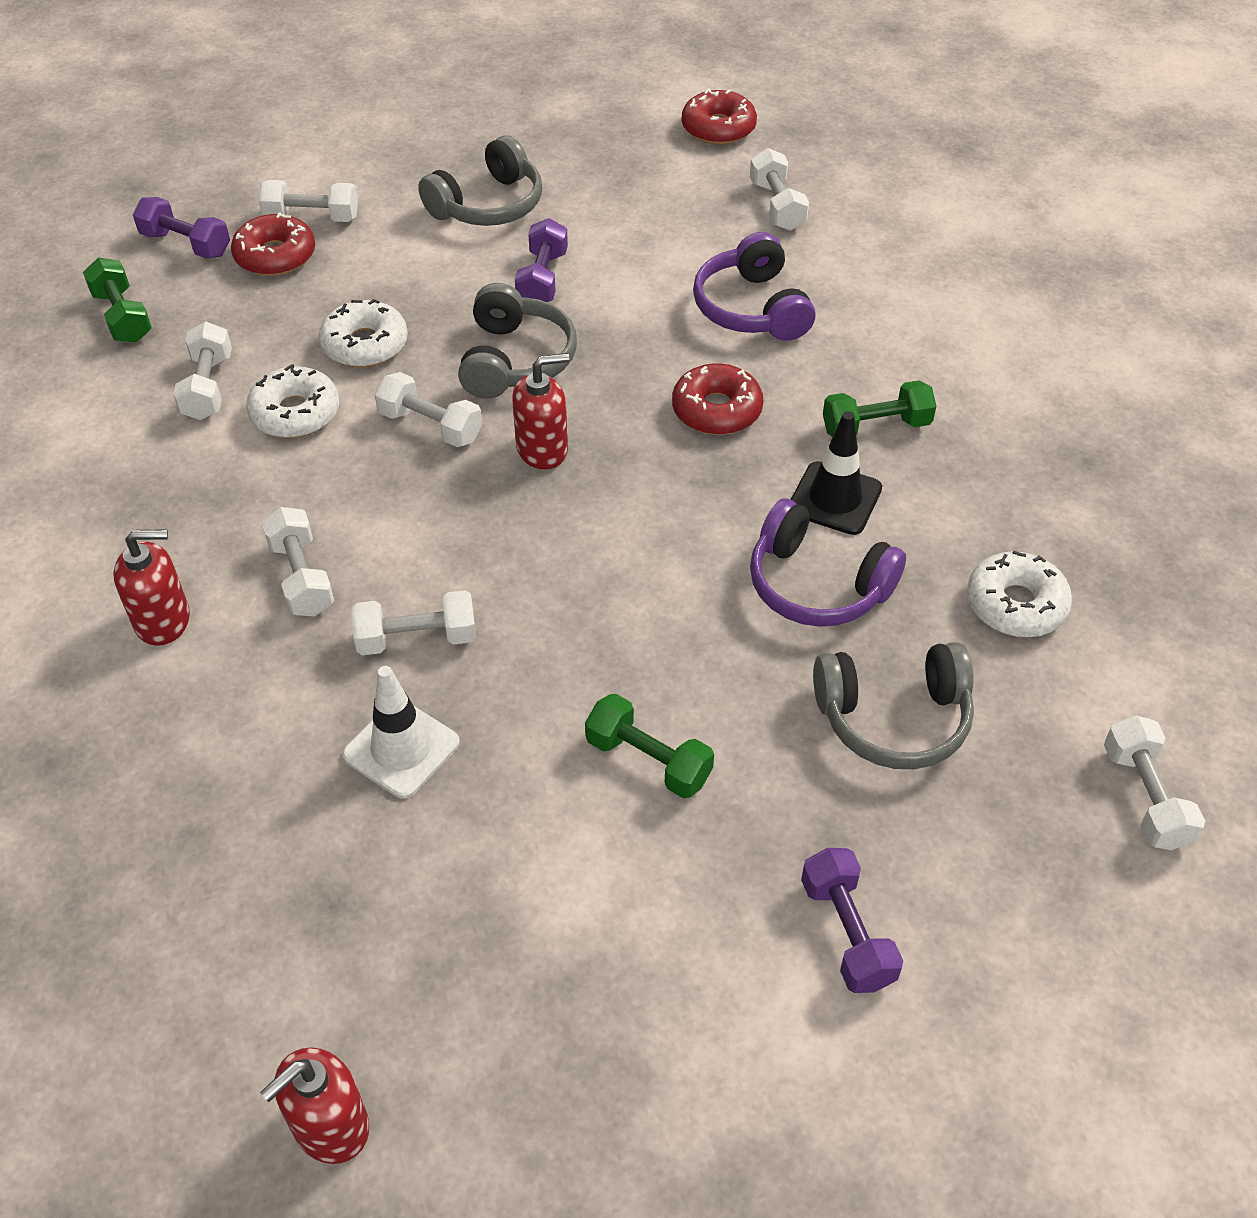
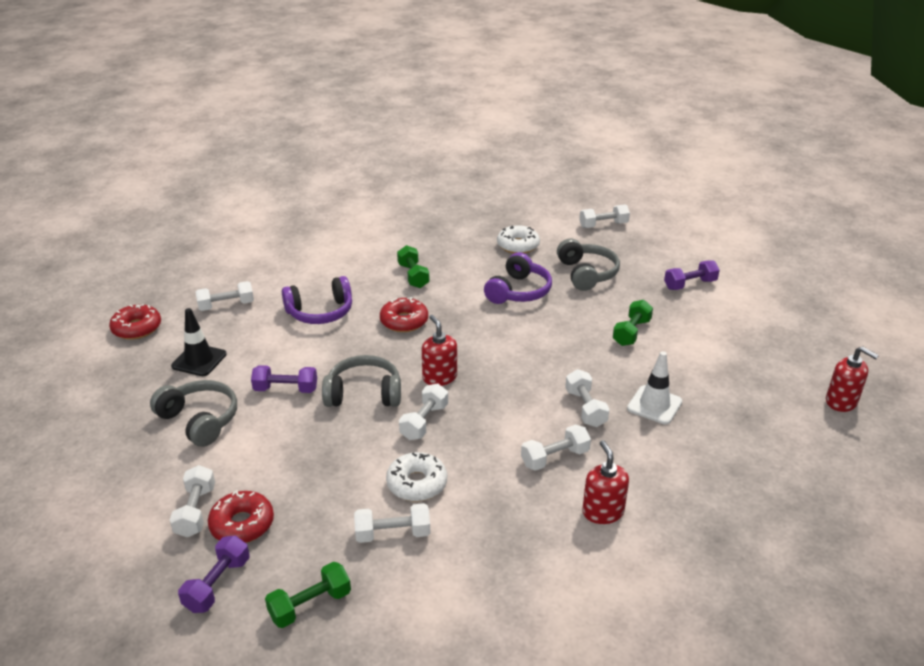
camera: 95 degrees left, 15 degrees down
white donut [319,299,408,368] -> none
black traffic cone [791,411,882,535] -> black traffic cone moved to [171,308,227,376]

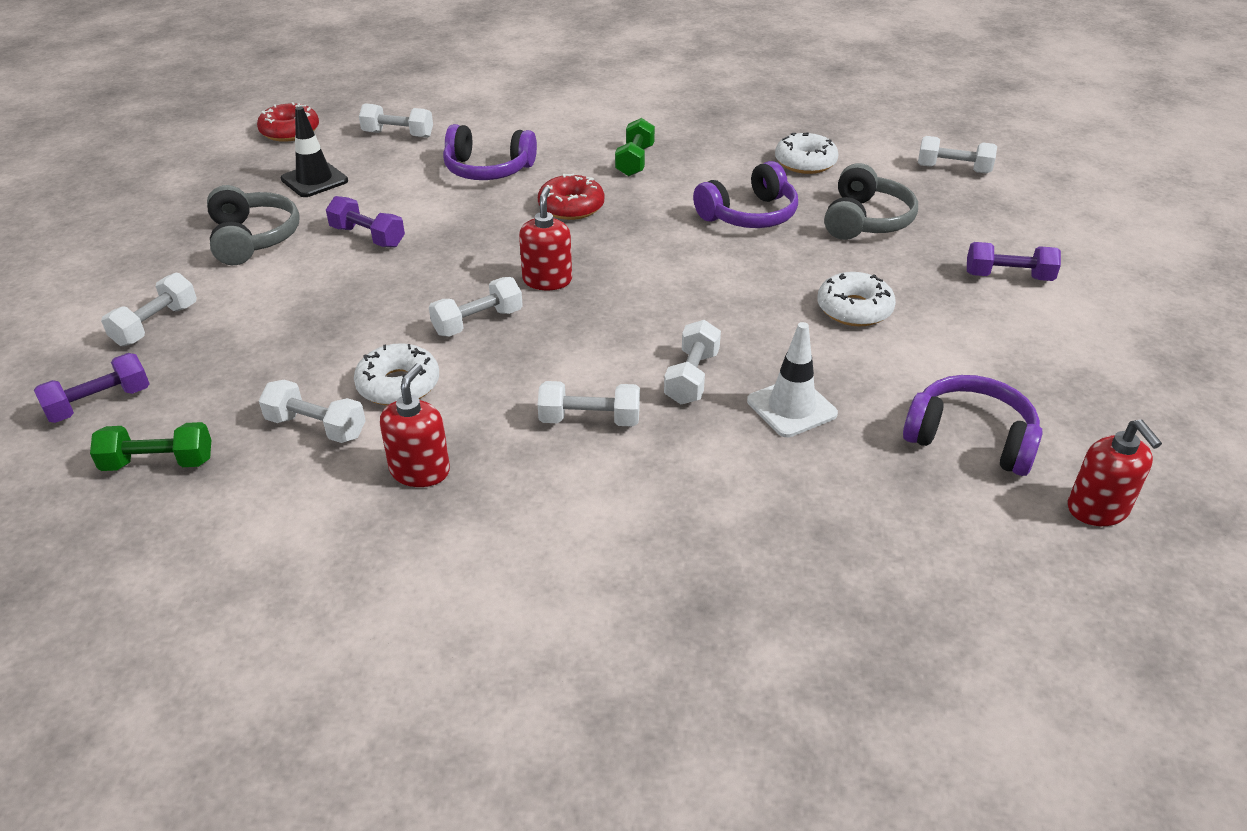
camera: 30 degrees right, 5 degrees up
red donut [208,490,274,543] -> none
grey headphones [322,355,401,407] -> none
red soap dispenser [582,440,629,524] -> red soap dispenser moved to [380,363,450,487]
green dumbbell [613,300,653,346] -> white donut [817,272,896,326]
none -> purple headphones [903,375,1043,476]

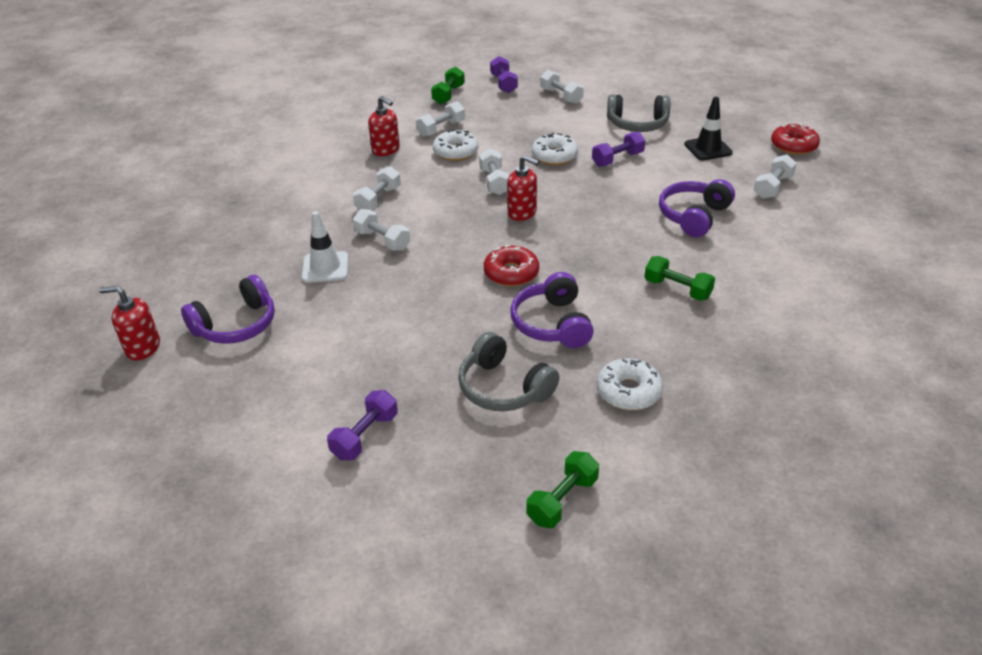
camera: 115 degrees right, 0 degrees up
red donut [538,174,604,220] -> red donut moved to [484,245,539,286]
white donut [817,272,896,326] -> white donut moved to [532,133,578,165]
white dumbbell [918,136,997,174] -> green dumbbell [526,451,599,528]

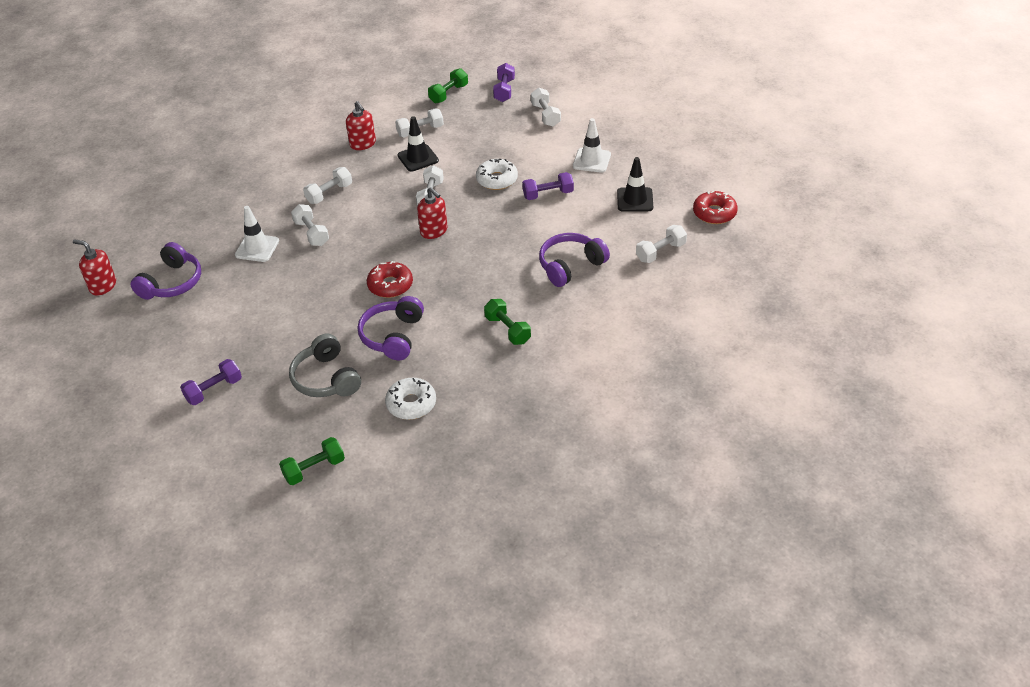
camera: 20 degrees right, 5 degrees up
purple headphones [181,275,275,344] -> purple headphones turned 45 degrees counterclockwise [130,242,201,300]
white donut [433,129,479,161] -> black traffic cone [397,116,439,172]
grey headphones [607,94,670,132] -> white traffic cone [573,118,611,173]

